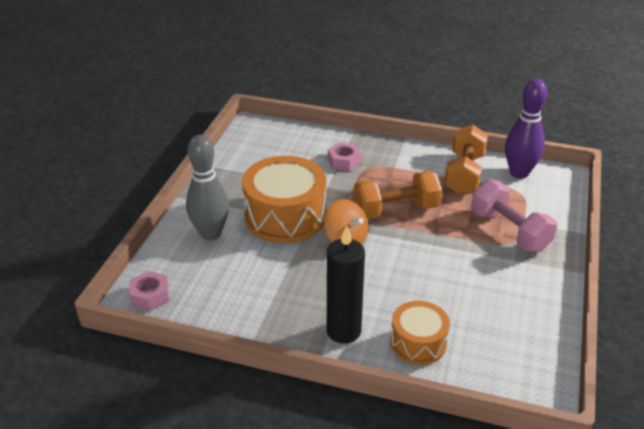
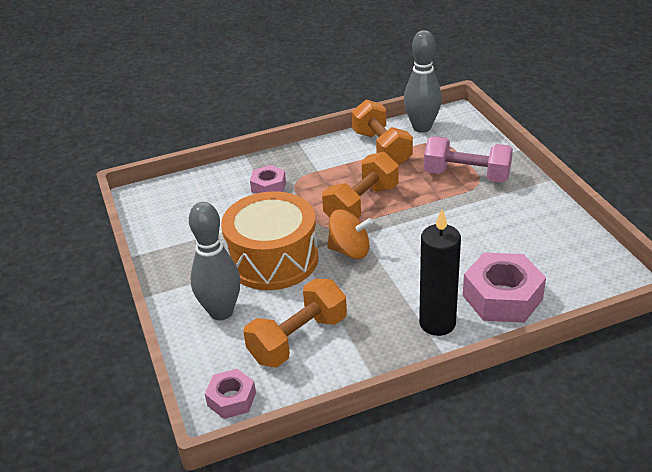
camera: 35 degrees left, 0 degrees up
orange drum [390,301,450,365] -> pink nut [463,252,546,323]
purple bowling pin [505,79,547,179] -> grey bowling pin [404,30,442,133]
none -> orange dumbbell [243,279,347,367]

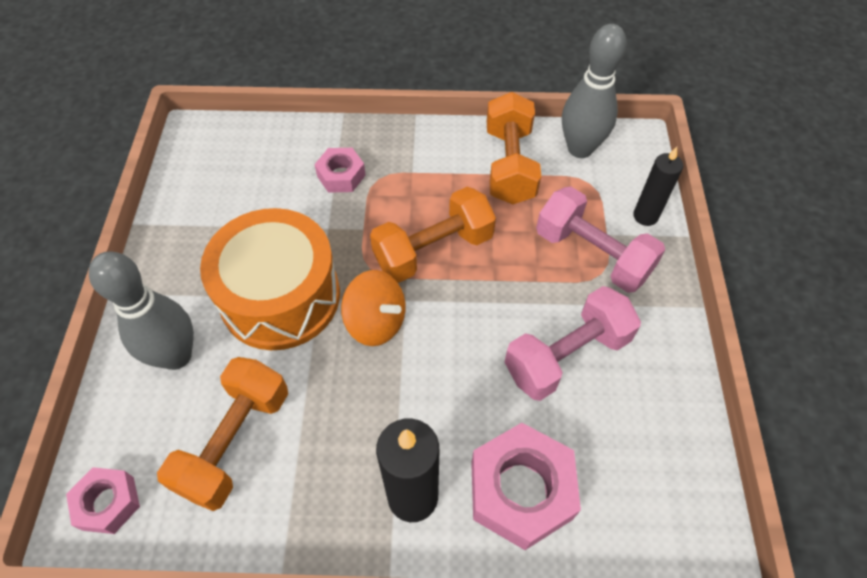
camera: 20 degrees right, 20 degrees up
orange dumbbell [243,279,347,367] -> orange dumbbell turned 45 degrees counterclockwise [157,357,288,511]
none -> pink dumbbell [504,286,641,401]
none -> black candle [633,147,683,226]

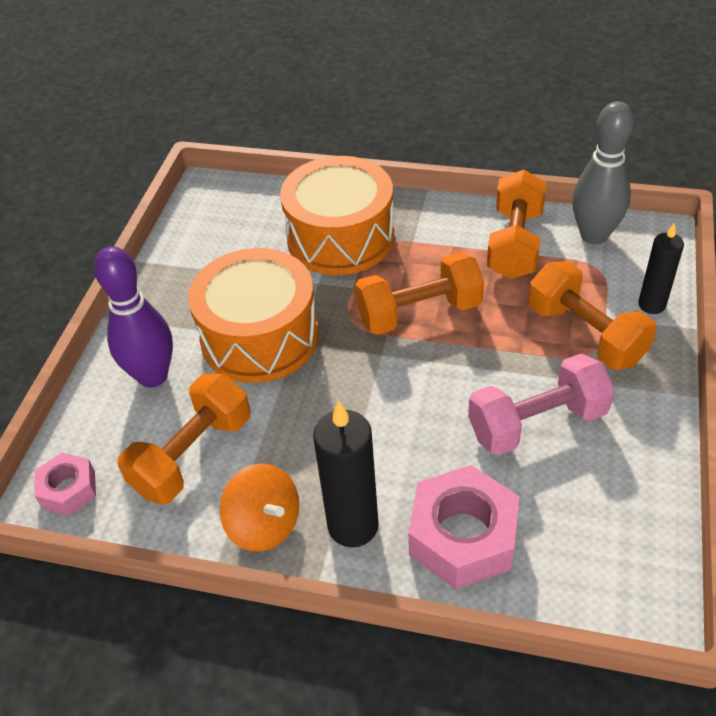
camera: 15 degrees right, 10 degrees down
grey bowling pin [89,252,194,370] -> purple bowling pin [94,246,173,388]
pink nut [314,148,366,193] -> orange drum [280,156,394,275]
orange spinning top [341,270,405,346] -> orange spinning top moved to [220,464,299,552]
pink dumbbell [536,187,665,293] -> orange dumbbell [528,261,657,370]

